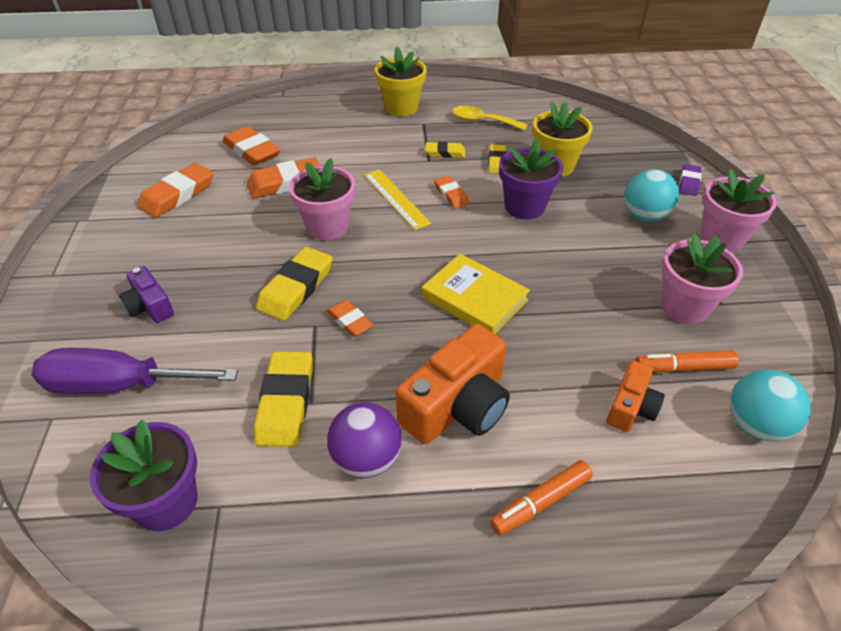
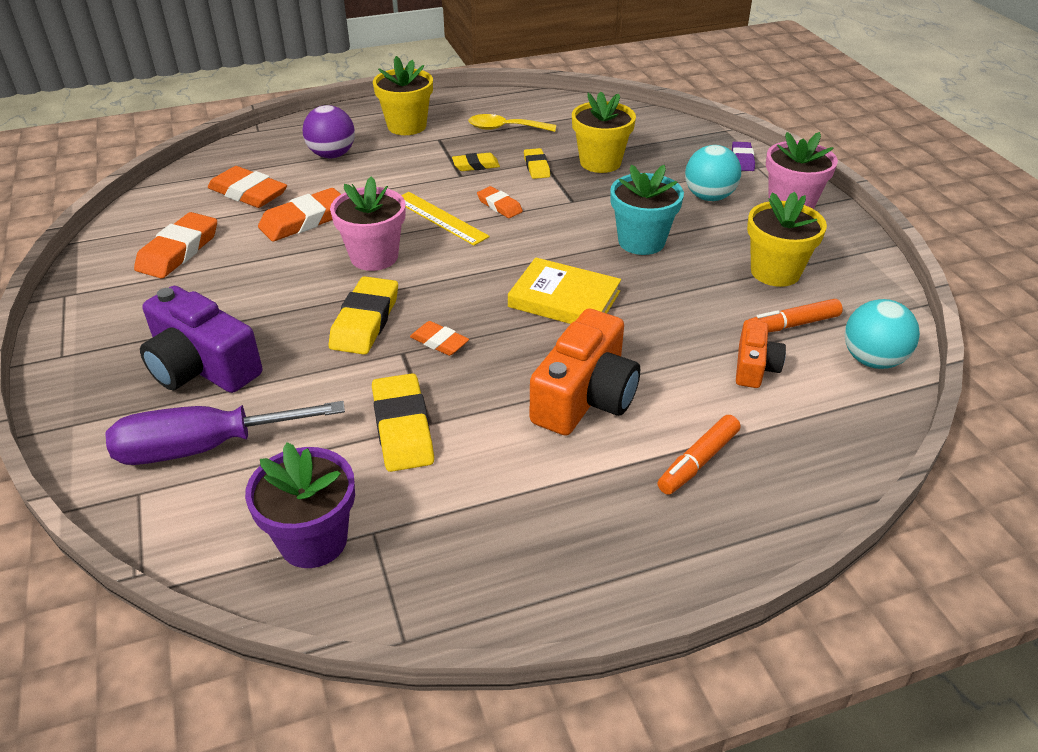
camera: 15 degrees left, 5 degrees down
purple camera [119,266,174,323] -> purple camera [140,286,262,393], size x1.79
purple ball [327,402,402,478] -> purple ball moved to [303,105,355,158]
purple flower pot [499,139,563,219] -> none
pink flower pot [661,233,743,324] -> yellow flower pot [747,192,827,287]
none -> turquoise flower pot [610,165,684,255]

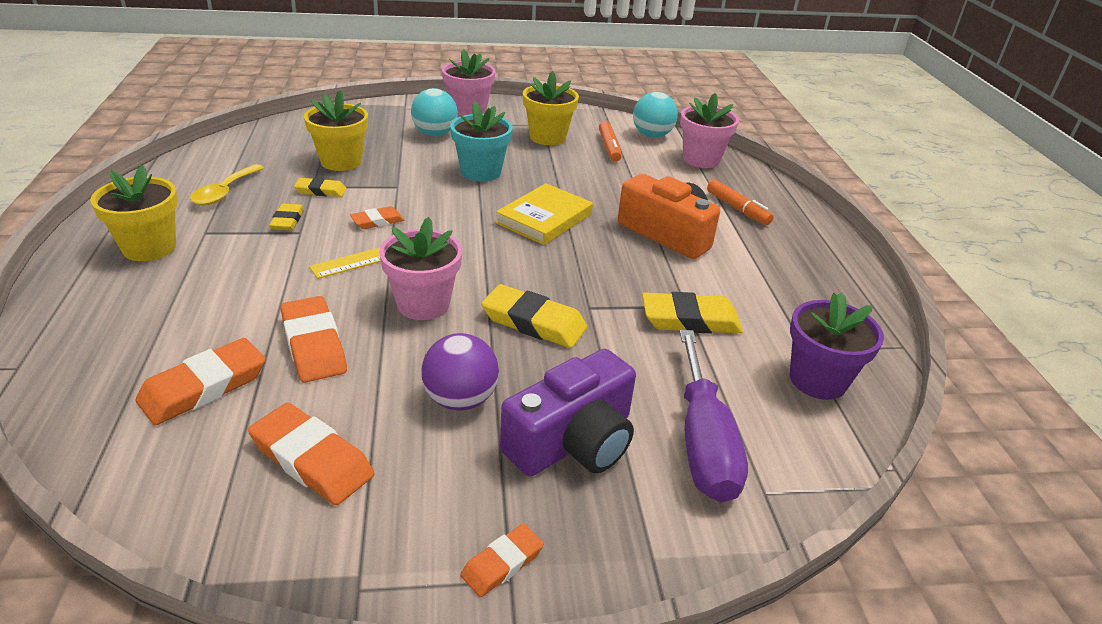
camera: 80 degrees left, 5 degrees down
purple ball [303,105,355,158] -> purple ball moved to [422,333,499,411]
orange eraser [410,321,469,356] -> orange eraser moved to [460,524,544,597]
purple eraser [732,142,755,171] -> none
orange camera [736,320,786,388] -> none
none -> pink flower pot [680,93,739,168]

